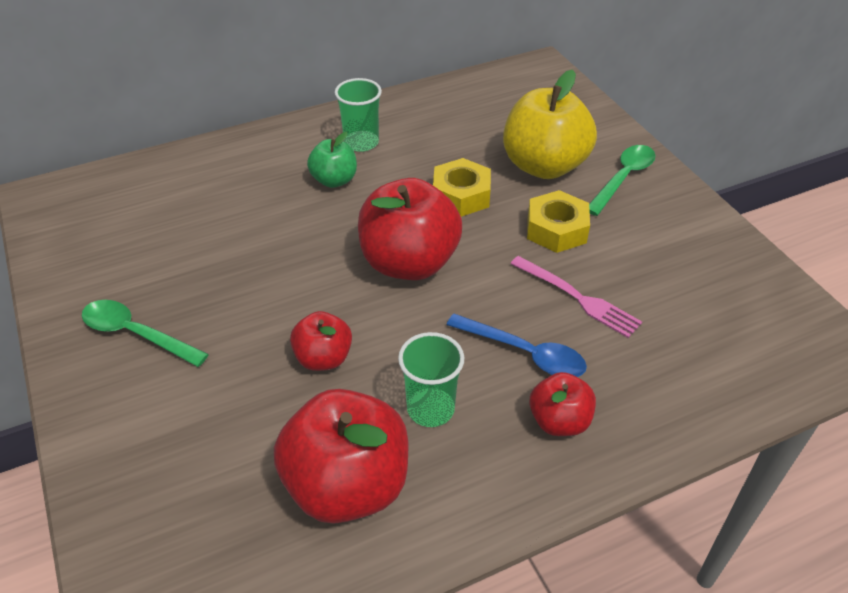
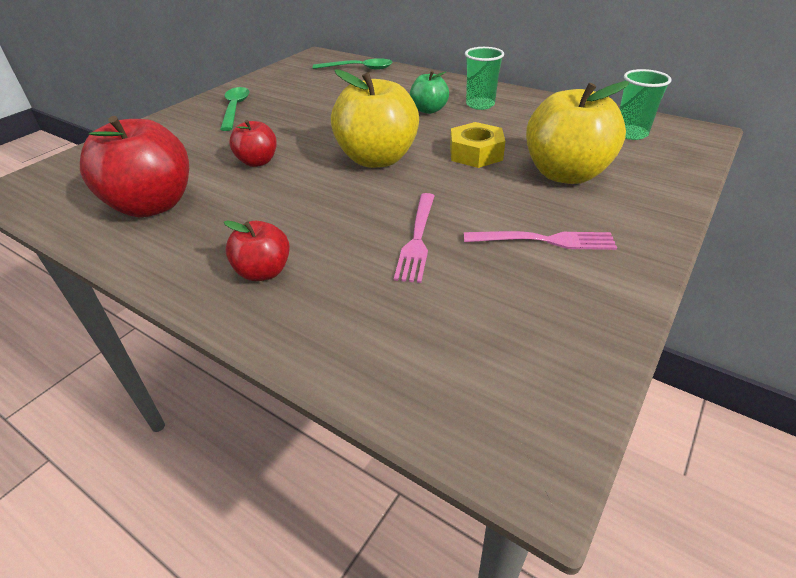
camera: 60 degrees right, 5 degrees down
red apple [358,178,462,280] -> yellow apple [331,70,419,168]
green cup [398,332,464,427] -> green cup moved to [620,69,671,140]
blue spoon [446,314,587,377] -> none
yellow nut [527,190,590,253] -> none
green spoon [589,145,656,216] -> green spoon moved to [313,58,393,70]
none -> pink fork [464,231,617,250]

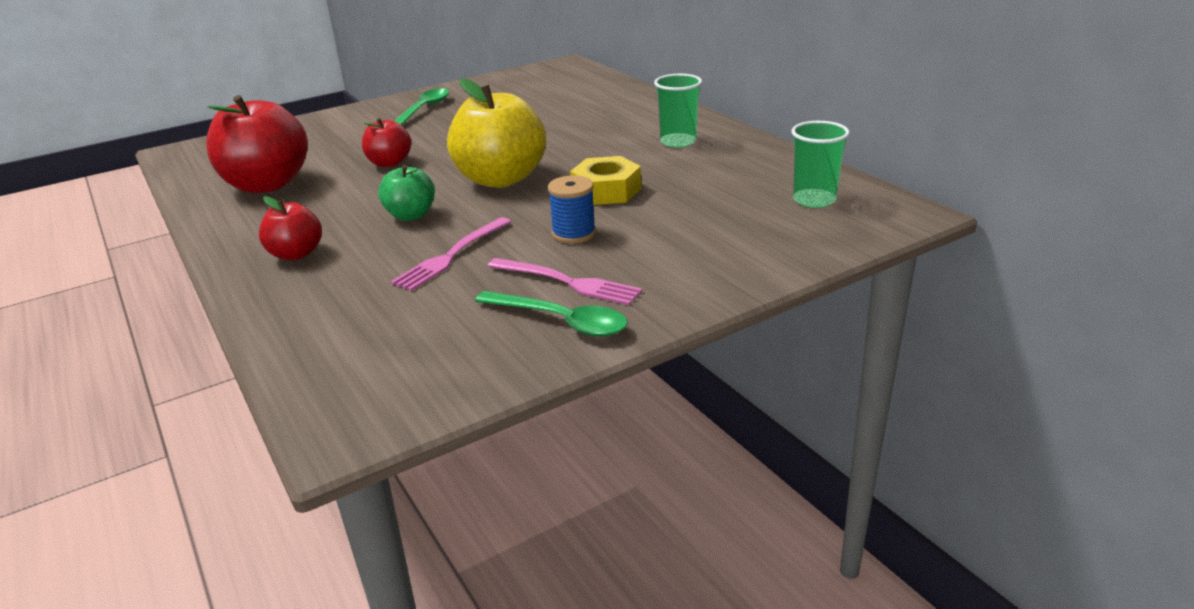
camera: 25 degrees right, 10 degrees down
green spoon [313,58,393,70] -> green spoon moved to [475,291,628,337]
green apple [410,71,449,114] -> green apple moved to [378,165,435,221]
yellow apple [526,81,629,184] -> none
none -> blue spool [548,175,596,244]

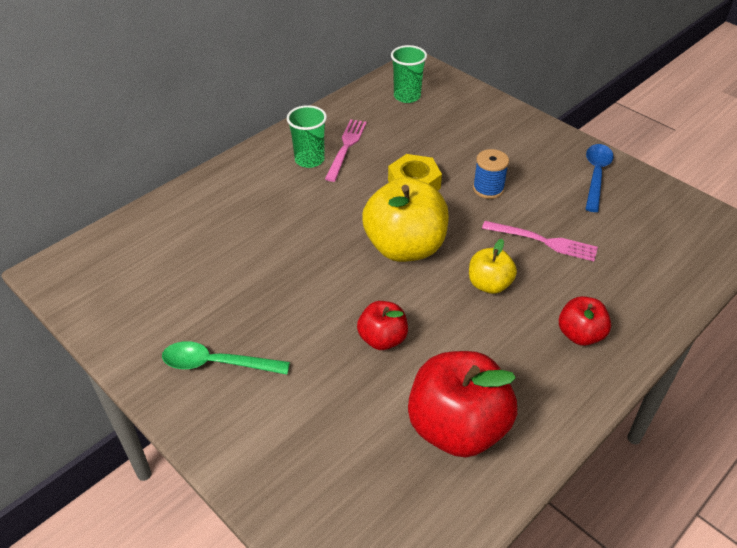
camera: 105 degrees left, 15 degrees up
green apple [378,165,435,221] -> yellow apple [469,239,517,294]
green spoon [475,291,628,337] -> blue spoon [586,144,614,212]
pink fork [488,258,642,305] -> pink fork moved to [325,119,367,182]

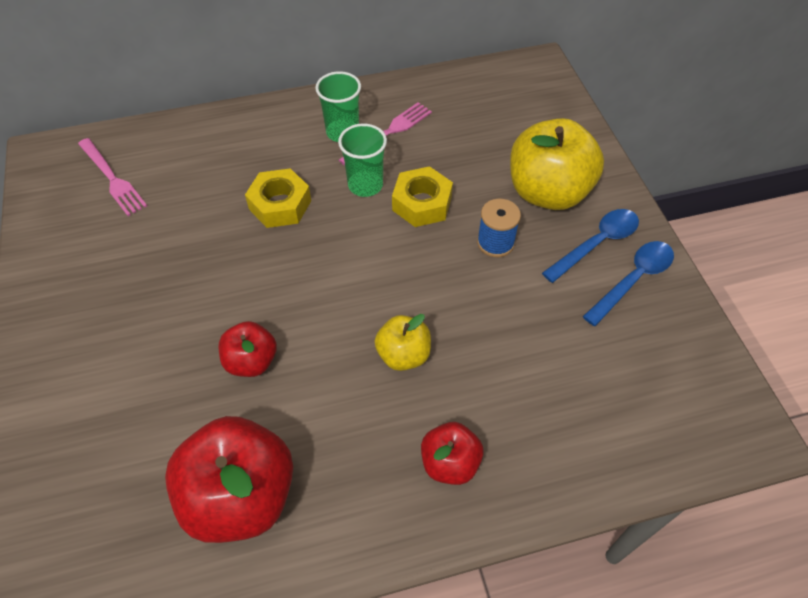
camera: 30 degrees right, 10 degrees up
green spoon [162,341,290,374] -> none
yellow apple [362,177,449,262] -> yellow apple moved to [510,118,604,210]
green cup [391,45,427,103] -> green cup moved to [338,124,387,197]
pink fork [482,221,598,261] -> pink fork moved to [78,138,147,216]
none -> yellow nut [245,168,311,228]
none -> blue spoon [542,209,639,283]

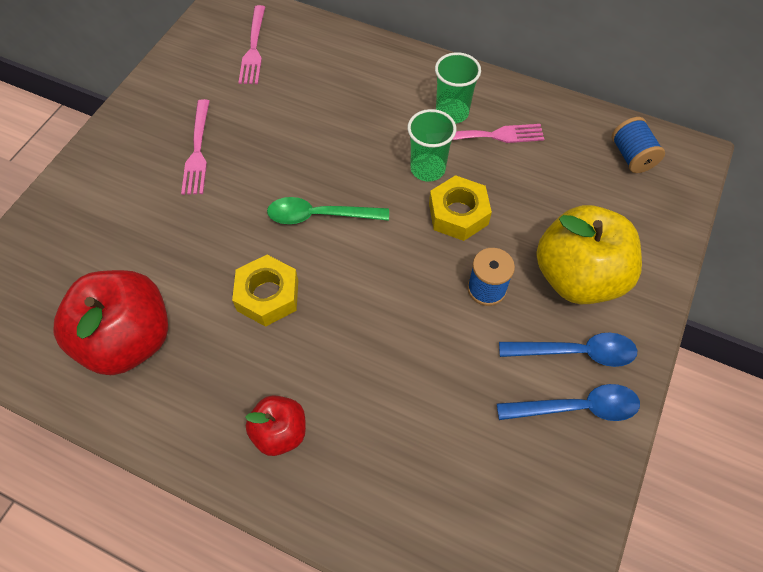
camera: 40 degrees right, 5 degrees up
red apple [218,321,277,377] -> none
yellow nut [245,168,311,228] -> yellow nut moved to [232,255,298,327]
yellow apple [375,314,431,371] -> none
none -> pink fork [181,99,210,195]
none -> green spoon [267,197,389,224]
none -> blue spool [612,117,665,173]

